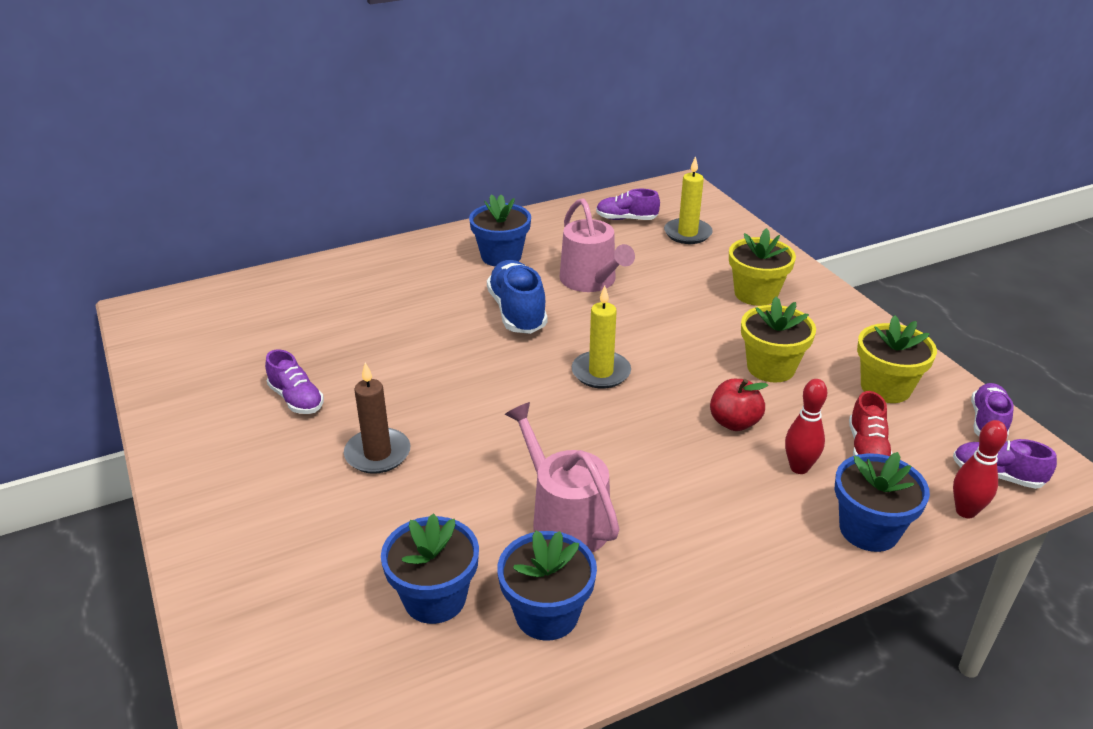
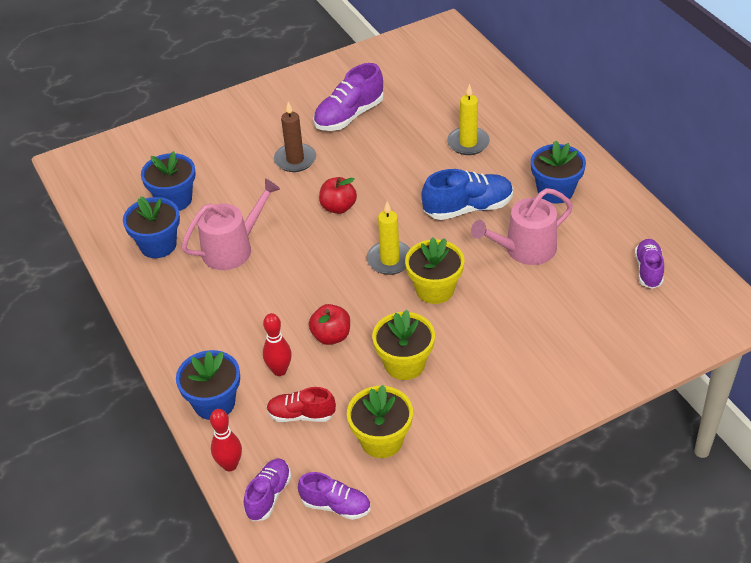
camera: 90 degrees right, 10 degrees up
purple shoe [265,349,324,414] -> purple shoe [313,63,384,131], size x1.58
yellow candle [664,156,713,244] -> yellow candle moved to [447,84,490,155]
yellow flower pot [729,228,796,306] -> yellow flower pot moved to [405,238,464,304]
none -> red apple [319,177,357,214]

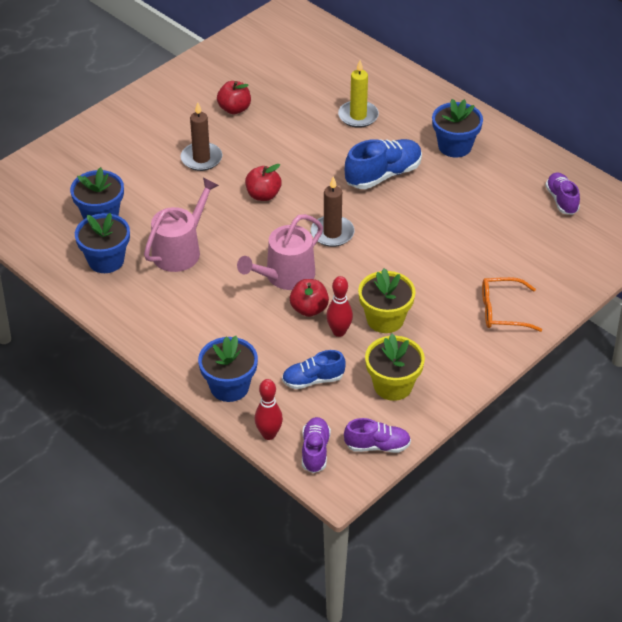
camera: 20 degrees left, 0 degrees up
red bowling pin [263,313,292,376] -> red bowling pin moved to [326,276,353,337]
red shoe [266,387,336,422] -> blue shoe [282,350,346,389]
purple shoe [313,63,384,131] -> red apple [217,81,251,114]
yellow candle [367,201,410,275] -> brown candle [311,176,355,247]
yellow flower pot [405,238,464,304] -> none
pink watering can [471,188,573,265] -> pink watering can moved to [237,214,323,290]
none -> orange glasses [482,277,542,332]

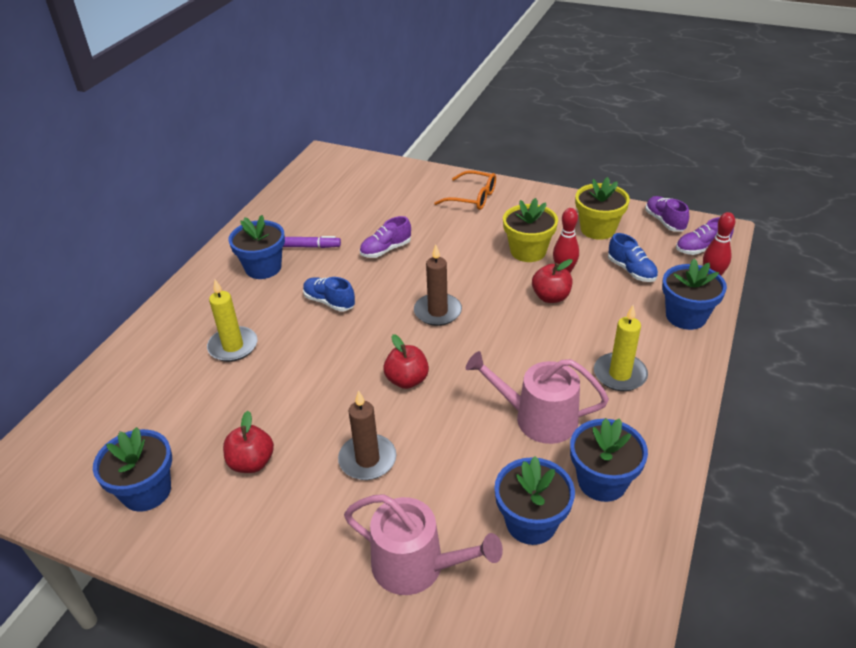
camera: 110 degrees left, 5 degrees down
pink watering can [237,214,323,290] -> pink watering can moved to [344,494,503,595]
blue shoe [345,139,422,189] -> blue shoe [303,277,355,312], size x0.63
orange glasses [482,277,542,332] -> orange glasses turned 45 degrees counterclockwise [434,170,496,210]
purple shoe [545,173,580,215] -> purple shoe moved to [360,216,411,258]
none -> blue flower pot [93,427,172,512]
none -> purple marker [283,236,341,248]
none -> yellow candle [594,305,648,391]

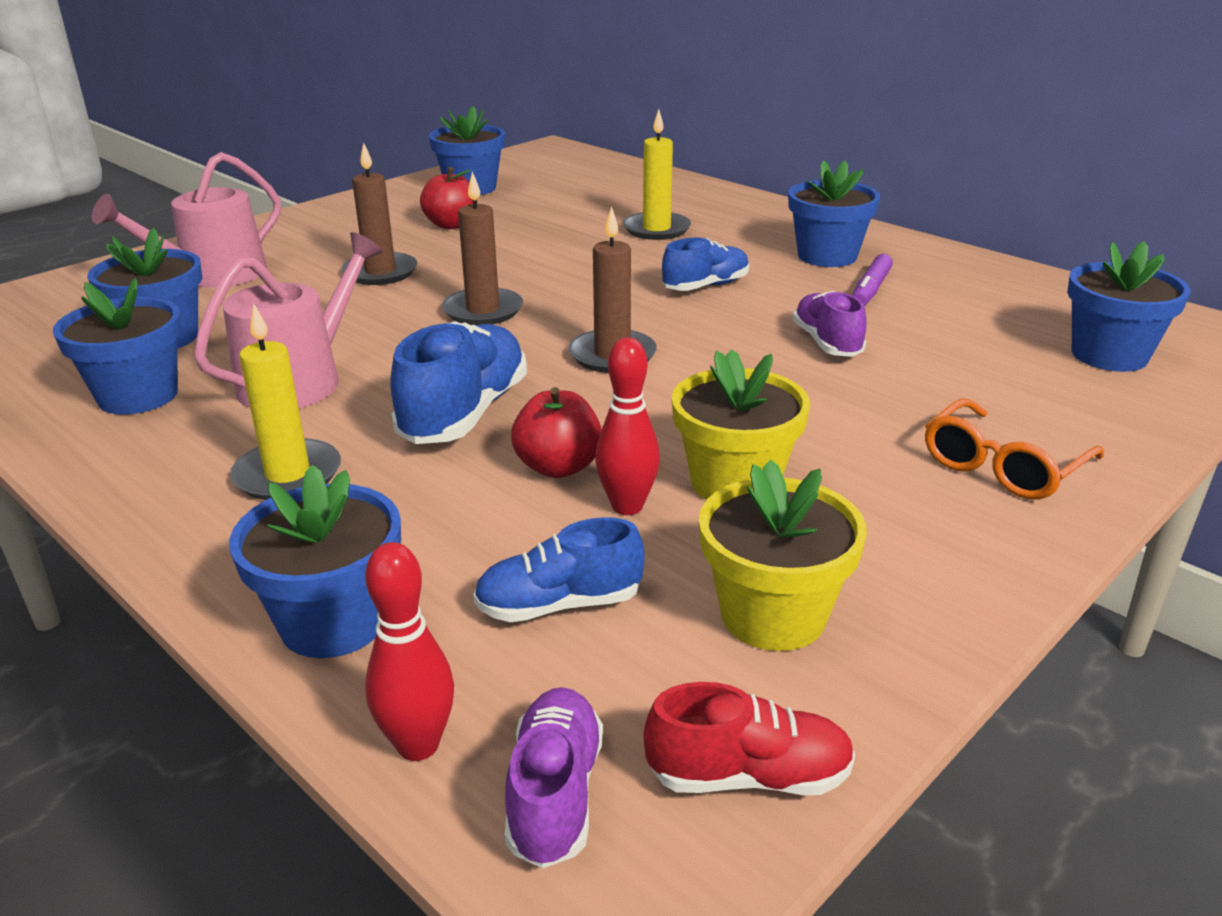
camera: 110 degrees right, 10 degrees down
red apple [383,334,429,389] -> brown candle [442,171,523,325]
purple shoe [645,196,689,232] -> red shoe [644,682,855,795]
none -> blue shoe [390,321,527,444]
none -> blue flower pot [1067,241,1190,372]

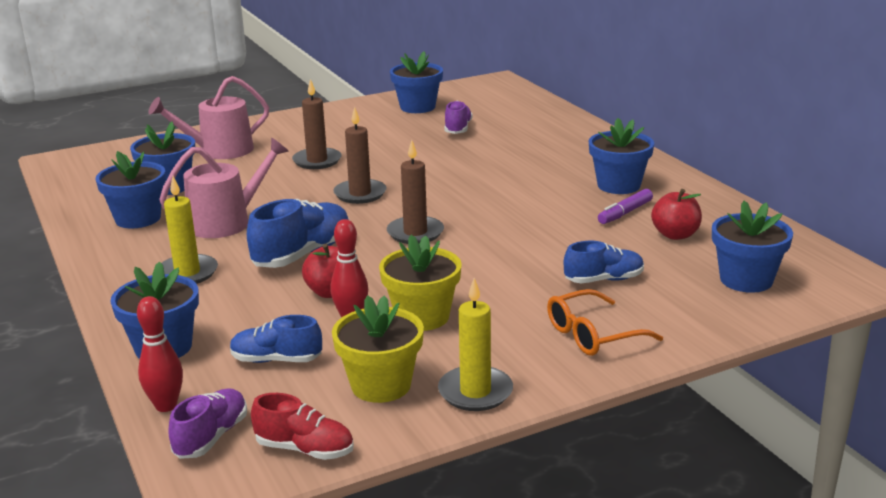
camera: 20 degrees right, 5 degrees down
red apple [420,167,473,229] -> red apple moved to [651,189,702,240]
yellow candle [623,109,691,240] -> yellow candle moved to [438,278,513,411]
blue shoe [662,238,749,291] -> blue shoe moved to [564,241,644,283]
purple shoe [792,291,867,357] -> purple shoe moved to [444,101,473,134]

